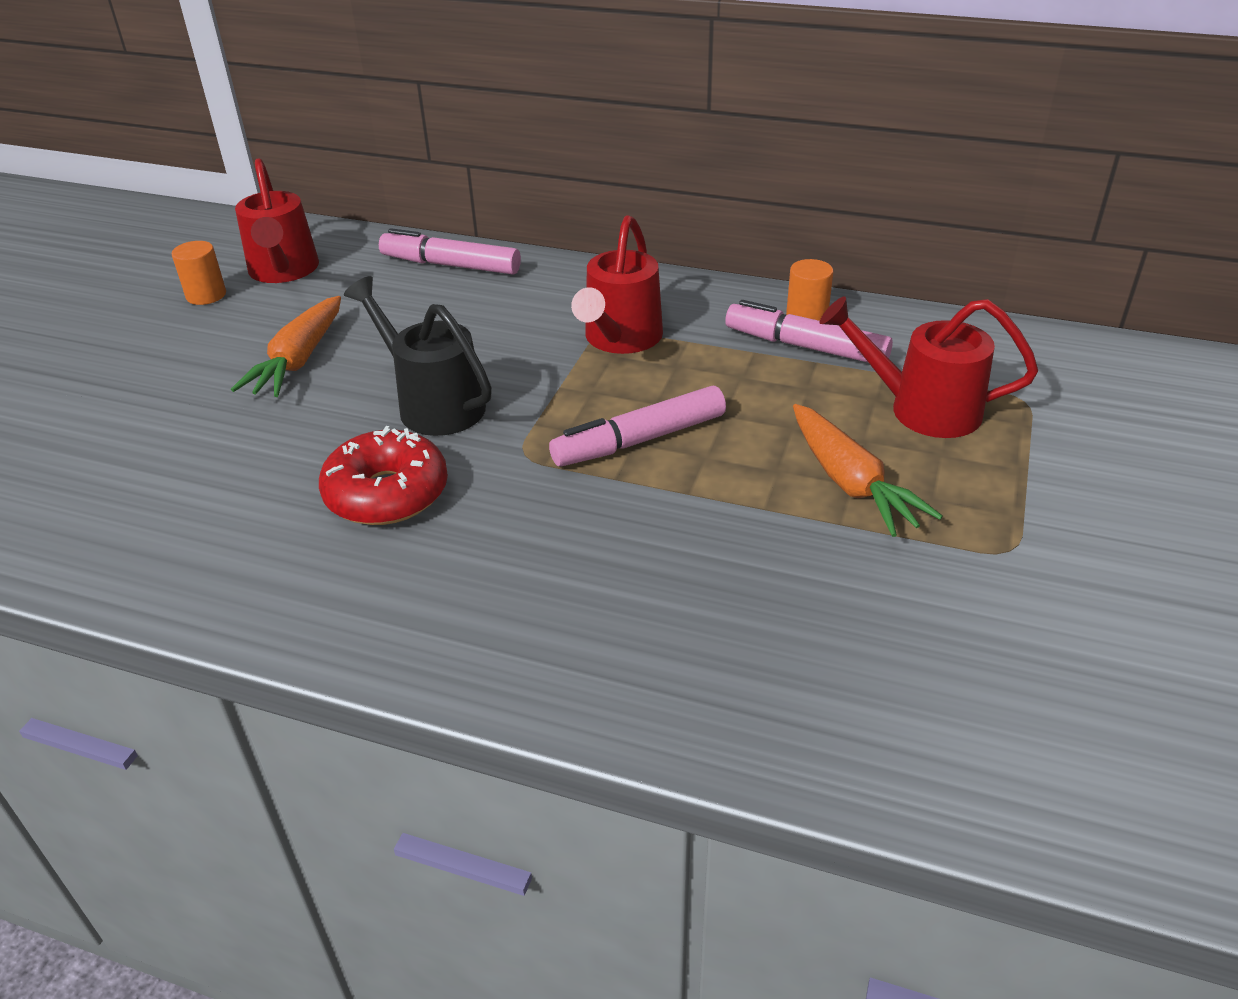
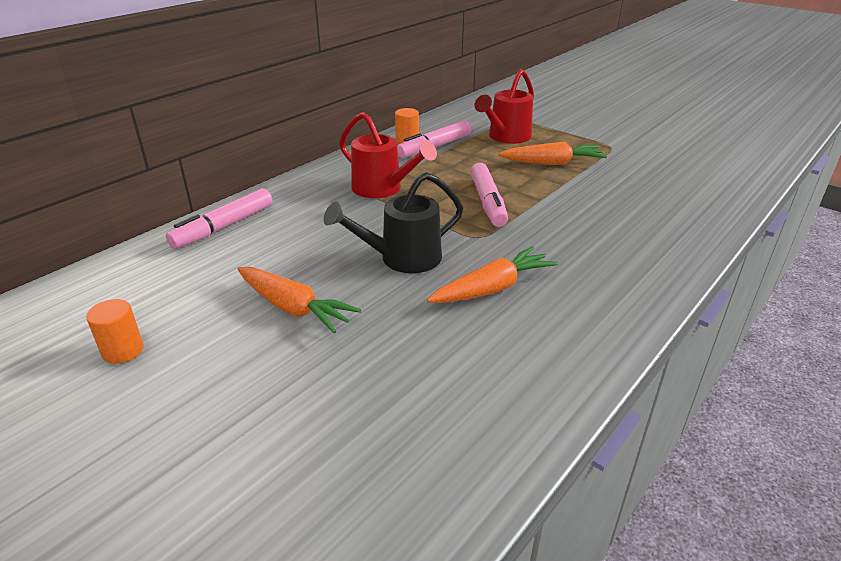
camera: 70 degrees left, 5 degrees down
red watering can [235,158,319,283] -> none
red donut [319,426,448,525] -> orange carrot [427,246,558,303]

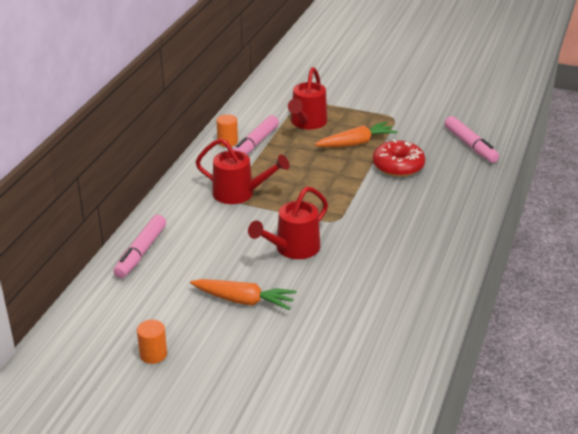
camera: 20 degrees left, 0 degrees up
black watering can [323,172,463,273] -> red watering can [248,186,328,259]
orange carrot [427,246,558,303] -> none
pink marker [470,163,508,227] -> pink marker moved to [444,116,499,163]
none -> red donut [373,139,425,177]

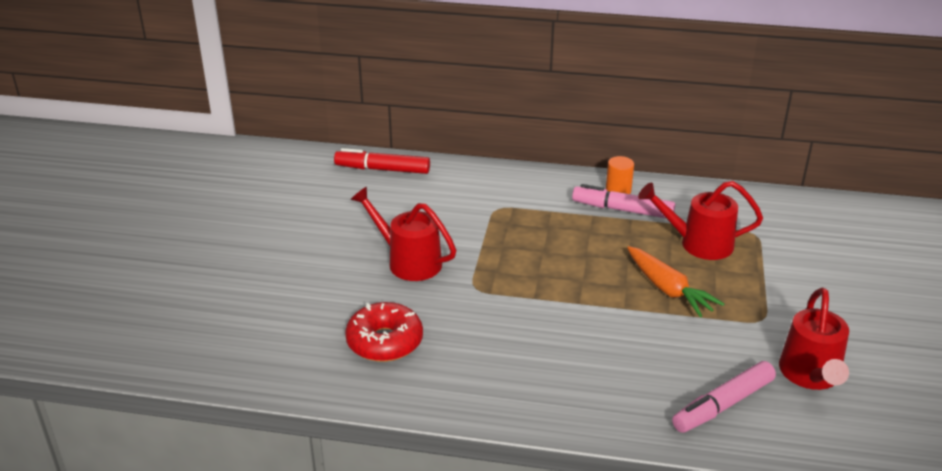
camera: 80 degrees right, 0 degrees up
pink marker [113,215,166,278] -> red marker [334,148,430,174]
orange cylinder [137,320,167,364] -> none
orange carrot [190,279,297,310] -> none
red watering can [196,138,290,204] -> red watering can moved to [779,288,849,390]
red donut [373,139,425,177] -> red donut moved to [345,302,423,362]

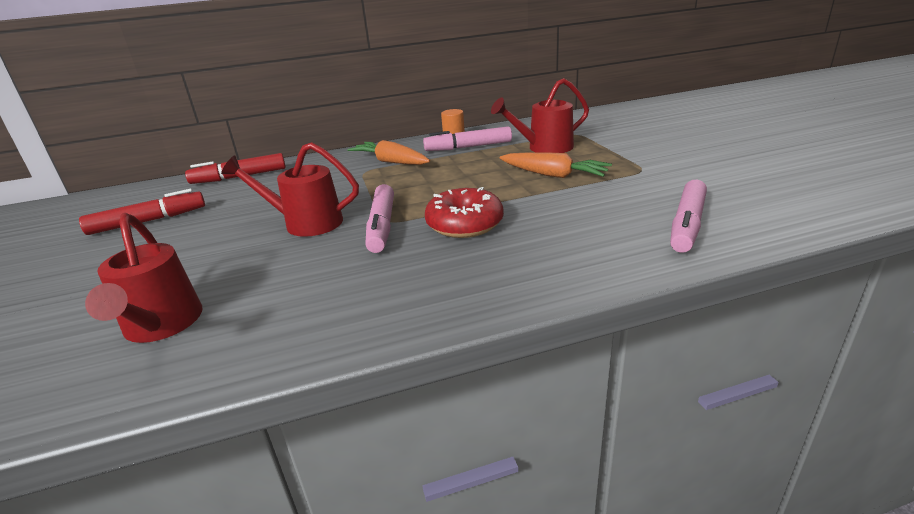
camera: 25 degrees left, 5 degrees down
red donut [345,302,423,362] -> red donut moved to [425,187,504,238]
red watering can [779,288,849,390] -> red watering can moved to [85,213,202,343]
none -> red marker [79,189,205,235]
none -> orange carrot [347,140,430,165]
none -> pink marker [365,184,394,253]

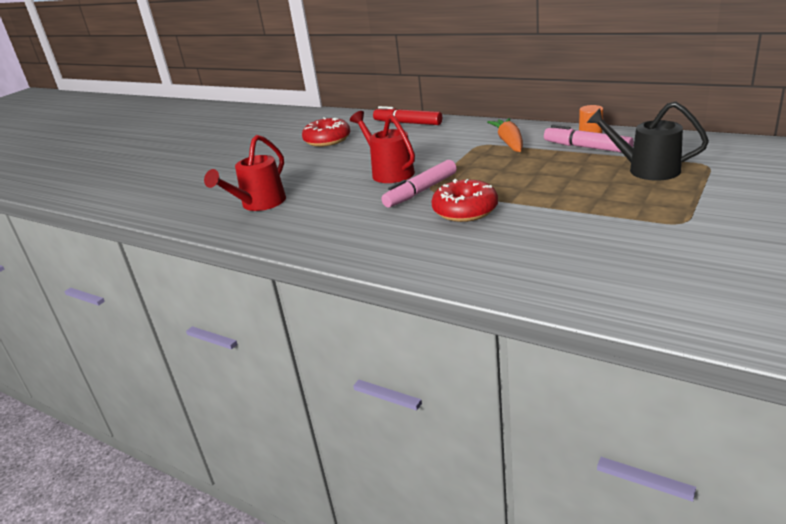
camera: 50 degrees right, 0 degrees up
red marker [79,189,205,235] -> red donut [302,117,350,147]
red watering can [491,78,589,153] -> black watering can [587,102,709,181]
orange carrot [499,153,612,178] -> none
pink marker [670,180,707,253] -> none

